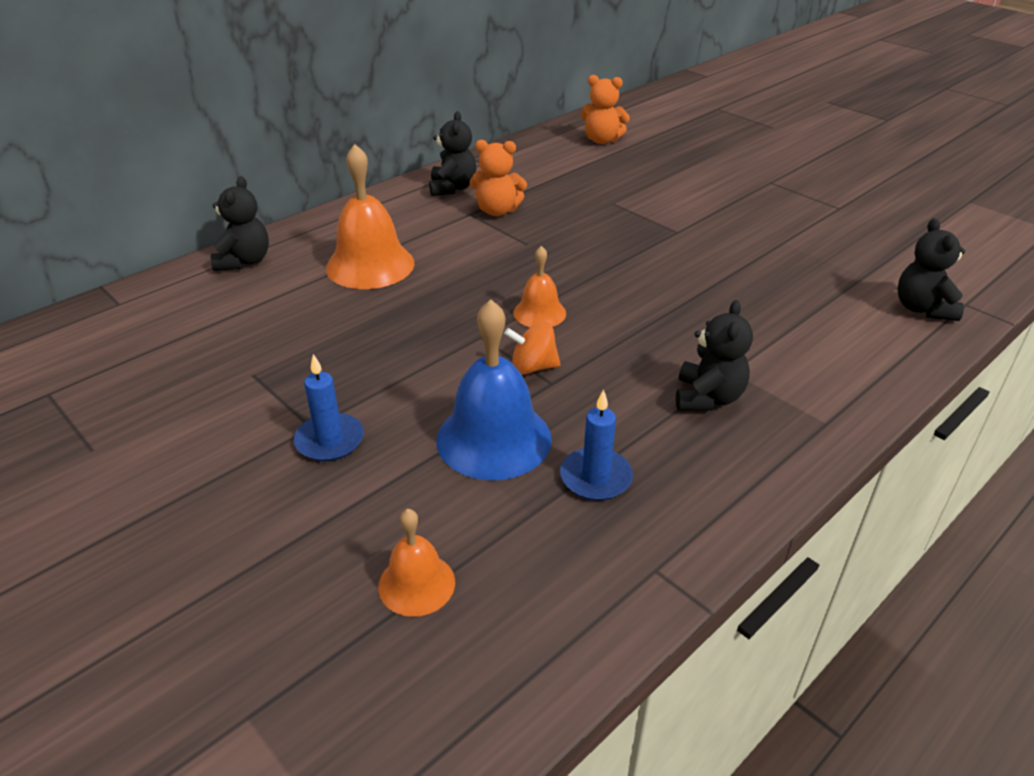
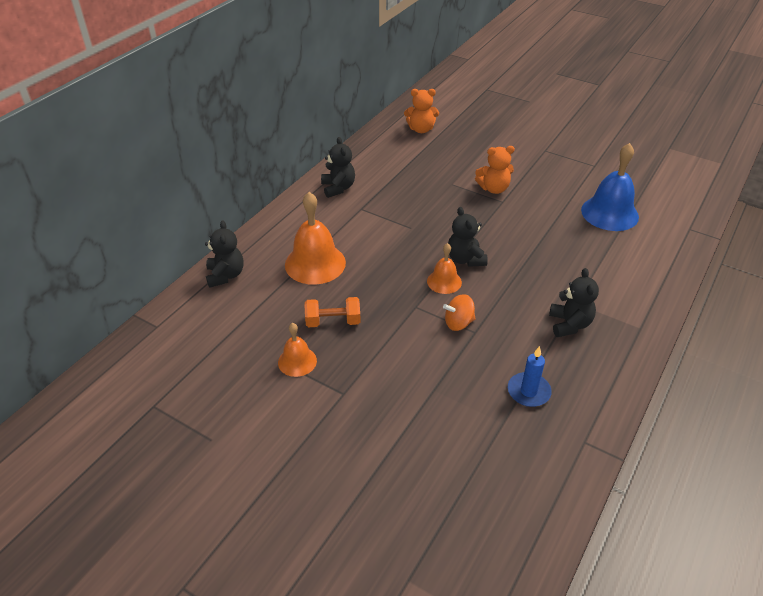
camera: 15 degrees left, 5 degrees up
blue candle [294,354,364,461] -> none
orange bell [378,509,455,617] -> orange bell moved to [278,323,317,377]
blue bell [437,299,552,480] -> blue bell moved to [581,143,639,231]
orange teddy bear [470,140,527,216] -> orange teddy bear moved to [475,146,515,194]
black teddy bear [898,218,965,321] -> black teddy bear moved to [448,207,488,267]
none -> orange dumbbell [305,297,361,327]

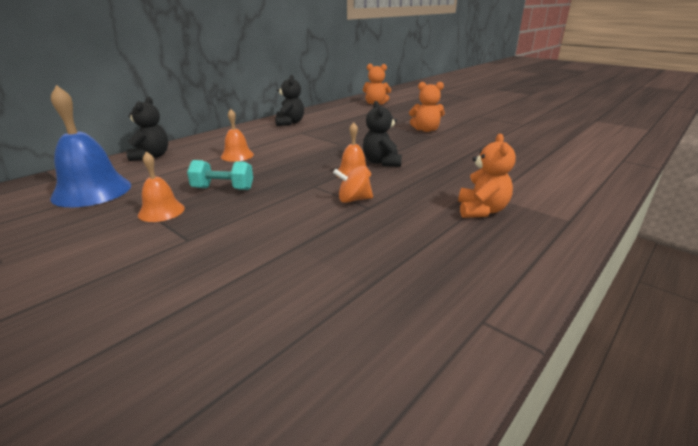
camera: 10 degrees right, 15 degrees down
orange bell [285,192,346,285] -> orange bell [221,109,254,162], size x0.56
orange dumbbell [305,297,361,327] -> turquoise dumbbell [187,160,253,190]
blue candle [508,346,552,407] -> none
black teddy bear [549,268,599,337] -> orange teddy bear [458,134,516,218]
blue bell [581,143,639,231] -> blue bell moved to [50,85,131,207]

